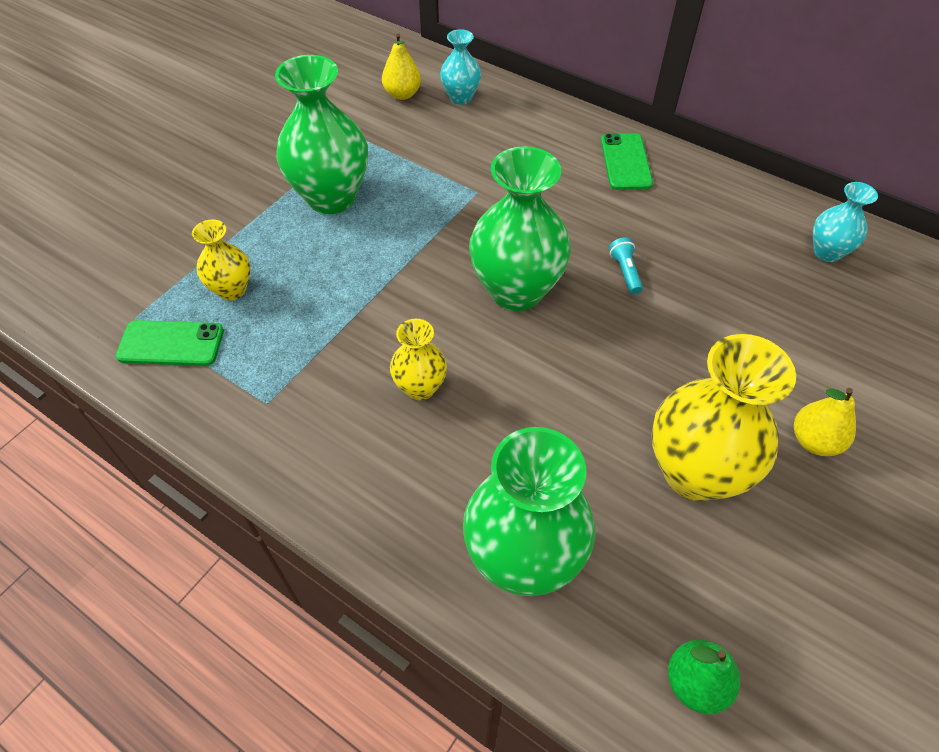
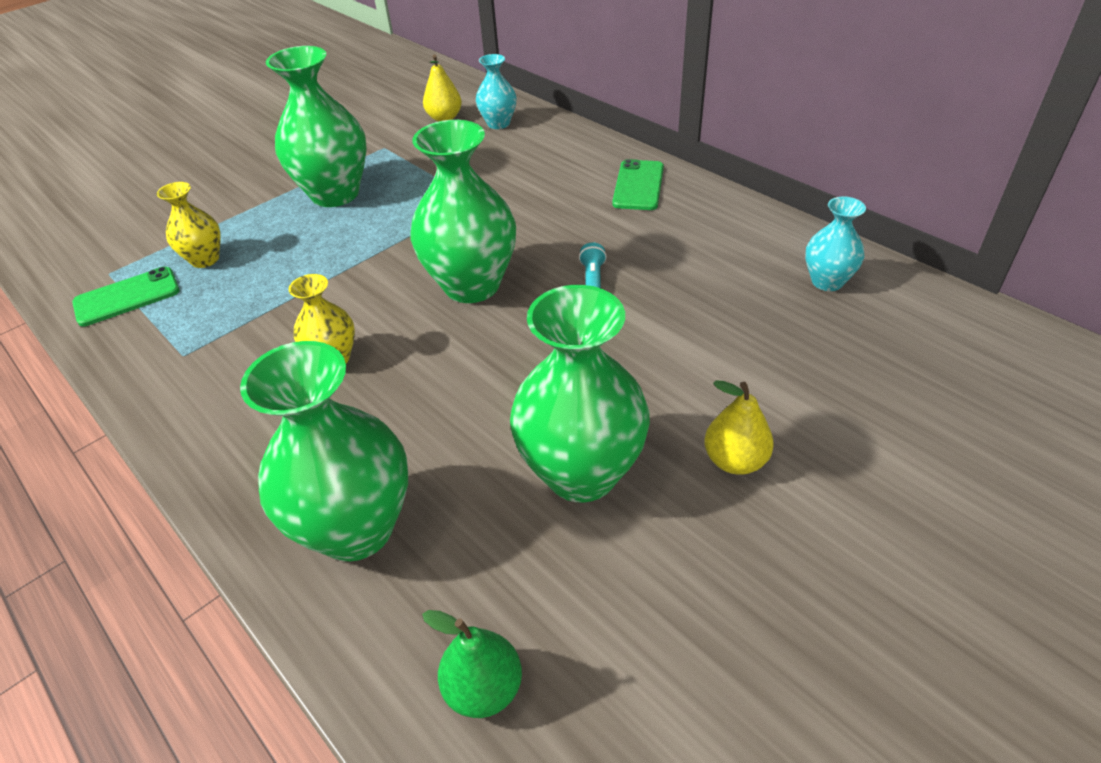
camera: 15 degrees right, 10 degrees down
green phone [116,320,224,366] -> green phone turned 45 degrees counterclockwise [72,267,180,327]
yellow vase [652,334,796,501] -> green vase [510,285,650,502]

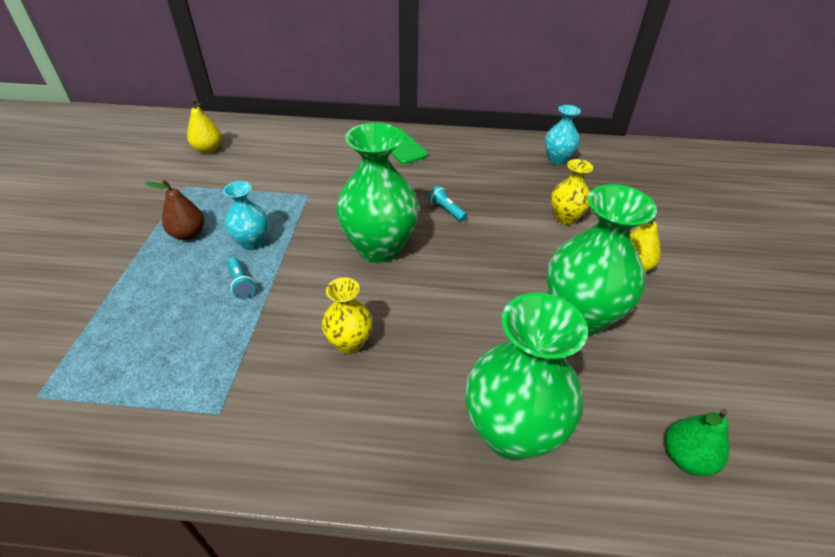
camera: 45 degrees left, 0 degrees up
green phone [72,267,180,327] -> none
yellow vase [156,182,221,268] -> yellow vase moved to [551,159,593,225]
green vase [266,46,367,207] -> brown pear [144,180,205,240]
turquoise vase [476,54,517,129] -> turquoise vase moved to [223,181,269,250]
none -> turquoise flashlight [227,257,255,299]

